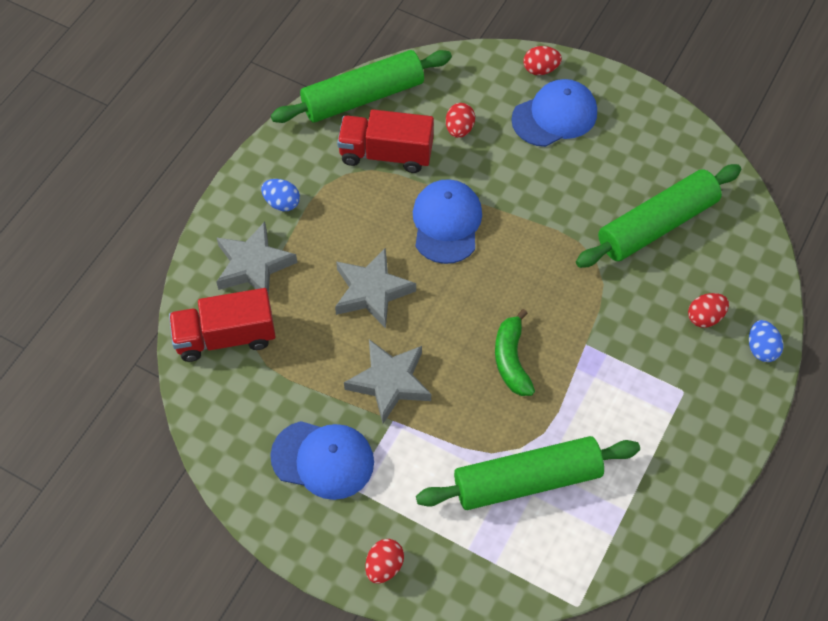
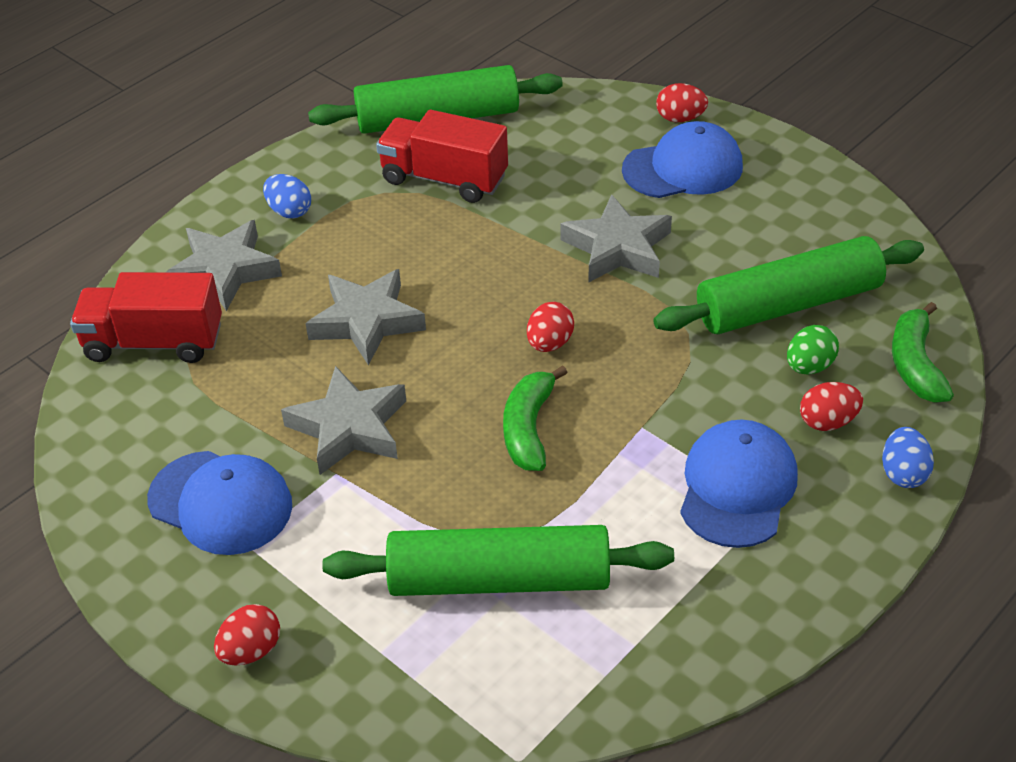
camera: 15 degrees right, 15 degrees down
blue cap [413,179,482,264] -> blue cap moved to [680,420,798,548]
red egg [446,103,475,138] -> red egg moved to [527,302,574,352]
none -> grey star [560,194,672,283]
none -> green egg [787,325,839,375]
none -> green banana [892,302,954,402]

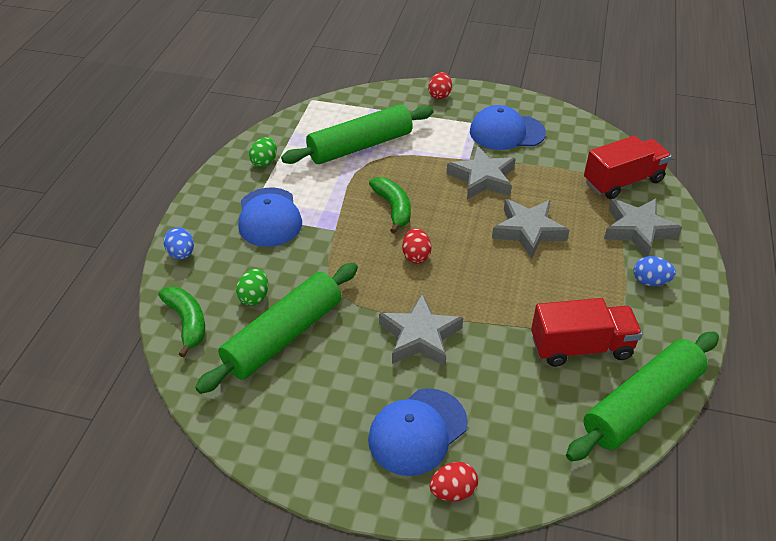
camera: 150 degrees right, 0 degrees up
red egg [800,382,863,431] -> none
none -> green egg [249,137,277,167]

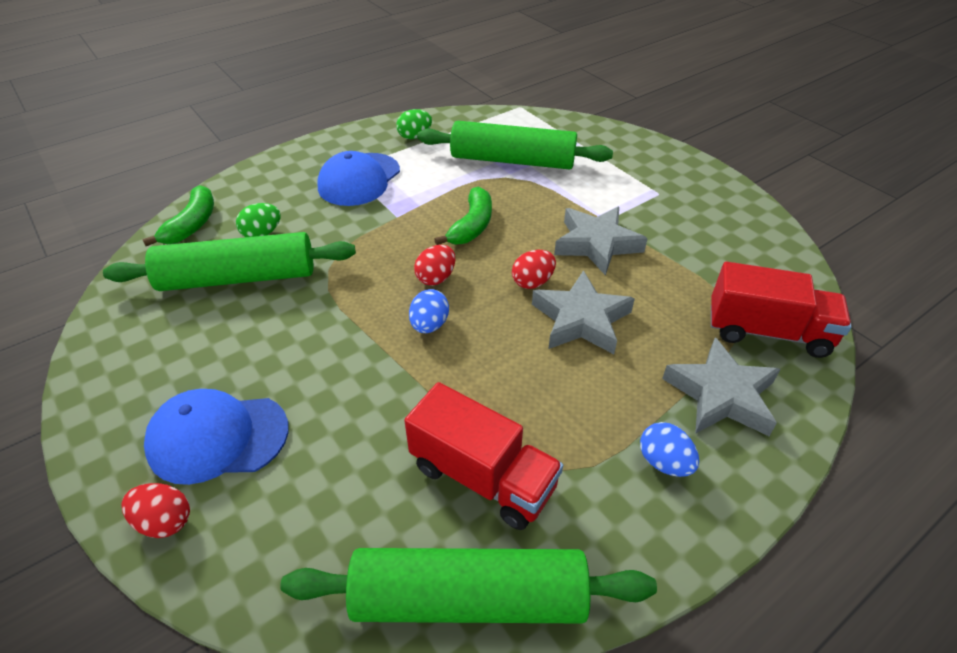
camera: 40 degrees right, 0 degrees up
blue egg [163,227,194,259] -> blue egg moved to [409,289,449,333]
grey star [379,294,463,367] -> none
red egg [428,72,452,99] -> red egg moved to [512,250,556,289]
blue cap [470,105,546,150] -> none

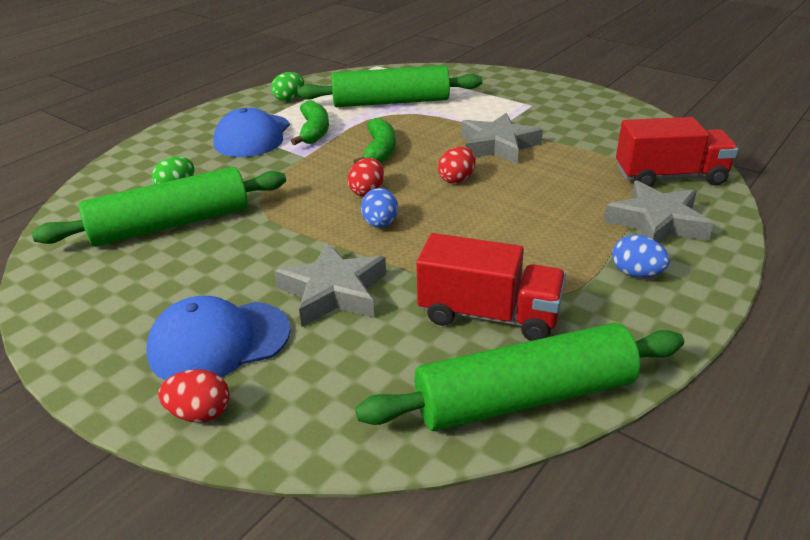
camera: 15 degrees left, 10 degrees down
green banana [142,185,214,246] -> green banana moved to [291,100,329,145]
grey star [532,270,635,354] -> grey star moved to [274,242,386,327]

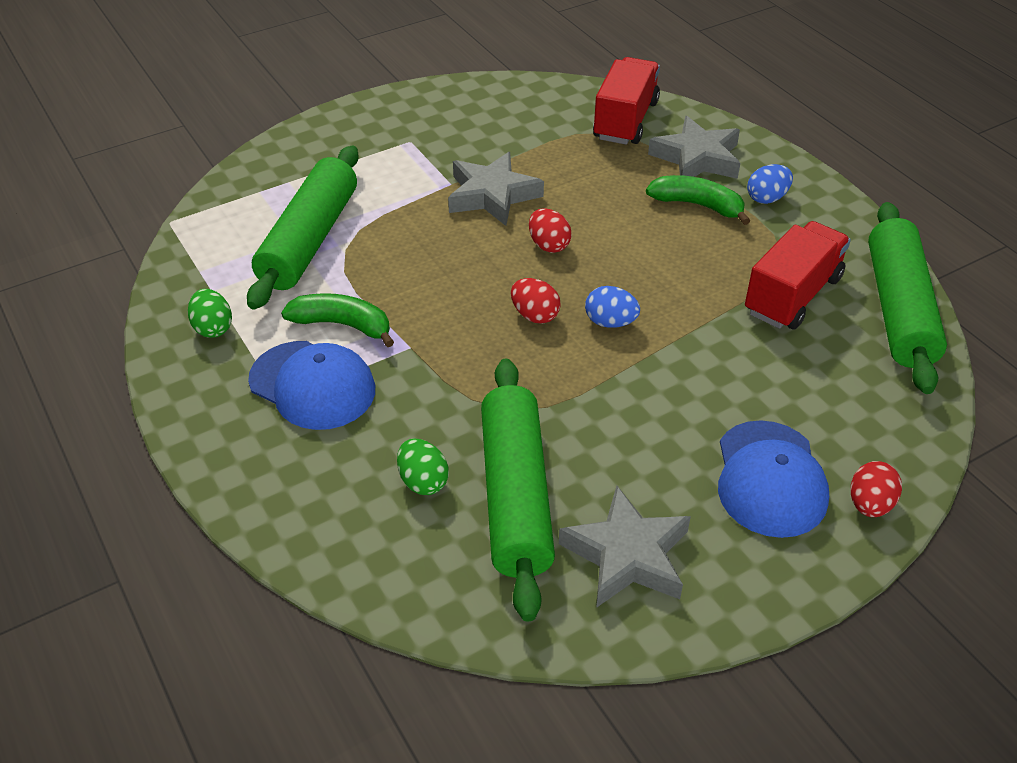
camera: 70 degrees left, 10 degrees up
grey star [274,242,386,327] -> grey star moved to [559,485,691,608]
green banana [354,118,396,164] -> green banana moved to [646,175,750,225]

